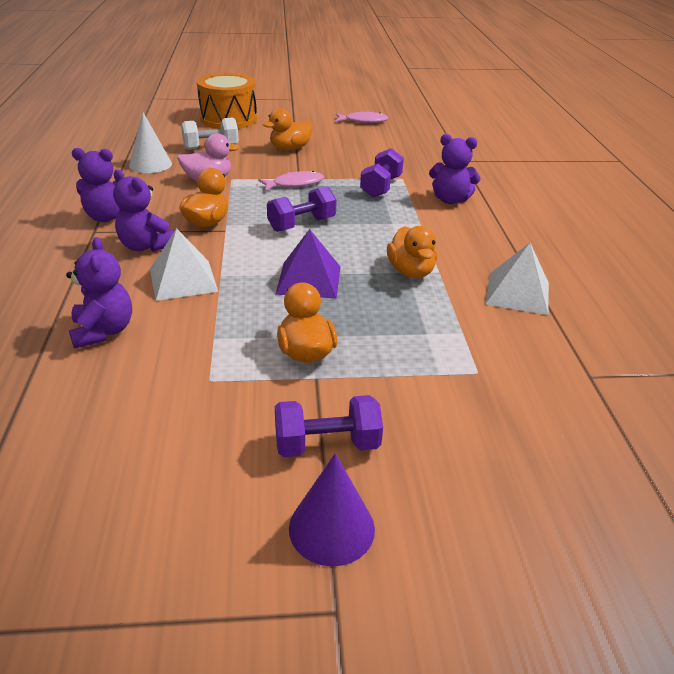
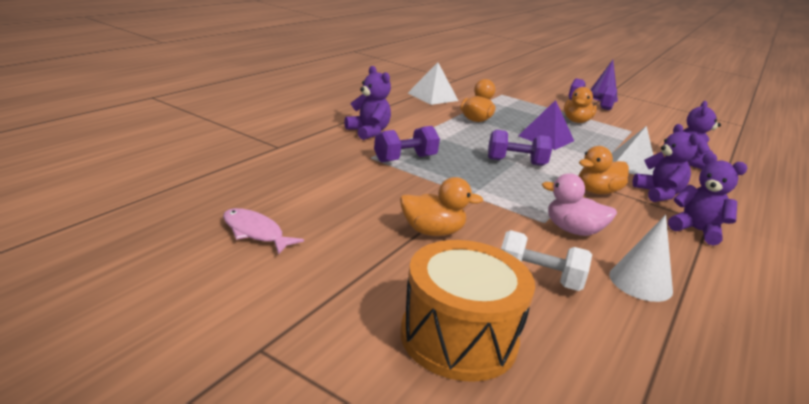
camera: 145 degrees left, 10 degrees down
pink fish [258,171,324,190] -> none

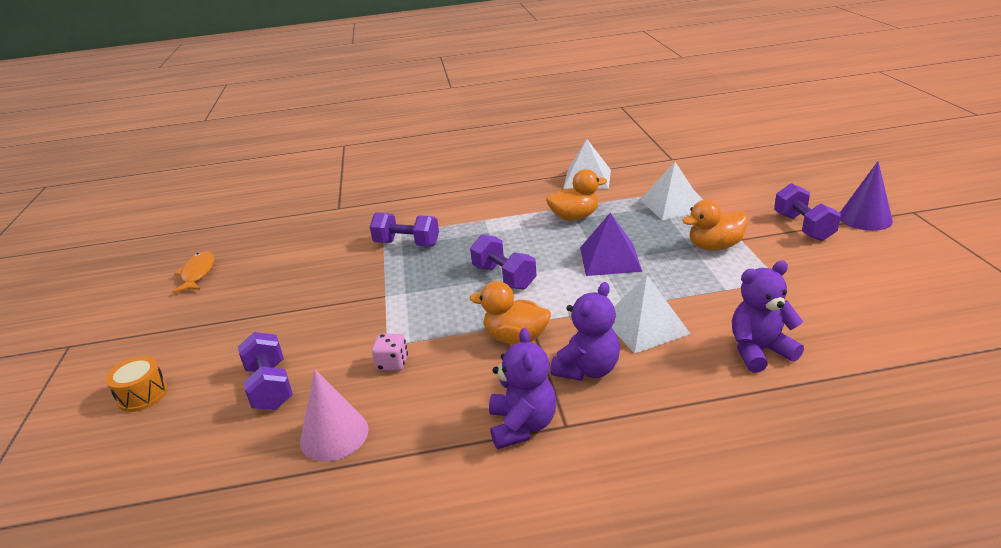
camera: 55 degrees right, 5 degrees up
pink fish [223,208,304,255] -> orange fish [172,251,214,293]
purple teddy bear [344,66,391,140] -> none
orange duck [400,177,483,236] -> none
orange drum [400,240,535,382] -> orange drum [106,356,168,412], size x0.49
white dumbbell [501,230,592,291] -> purple dumbbell [238,332,293,410]
pink duck [542,173,617,236] -> pink dice [372,334,408,371]
white cone [609,215,673,302] -> pink cone [300,369,368,461]
none -> white pyramid [640,162,701,220]

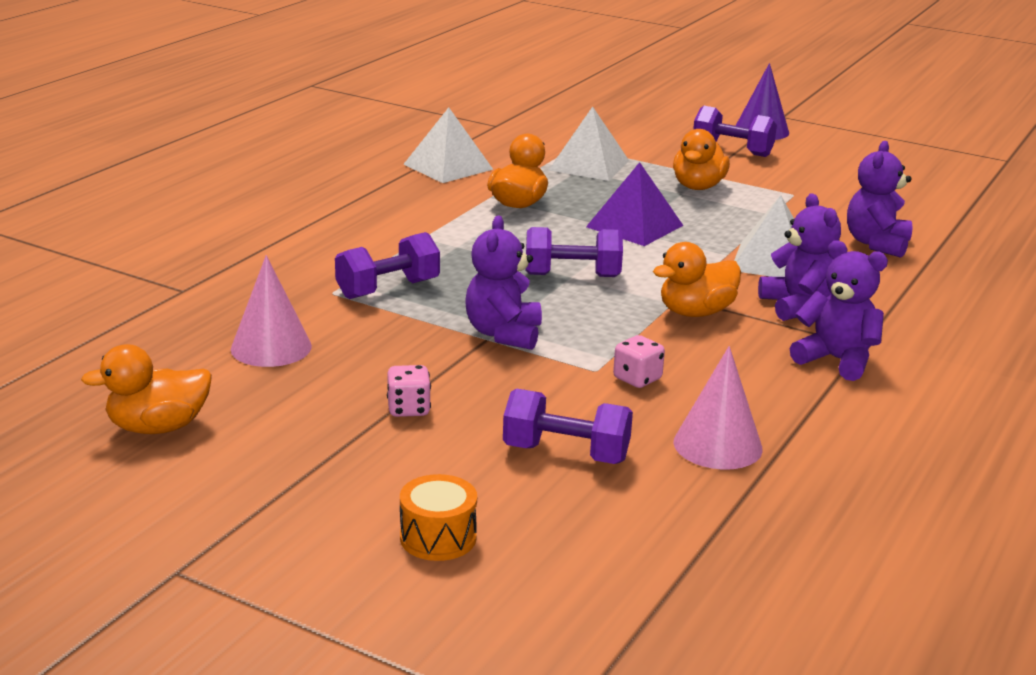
camera: 55 degrees left, 5 degrees down
orange fish [172,251,214,293] -> orange duck [81,344,212,434]
none -> pink cone [231,255,312,367]
none -> pink dice [387,365,431,417]
none -> purple teddy bear [465,216,542,350]

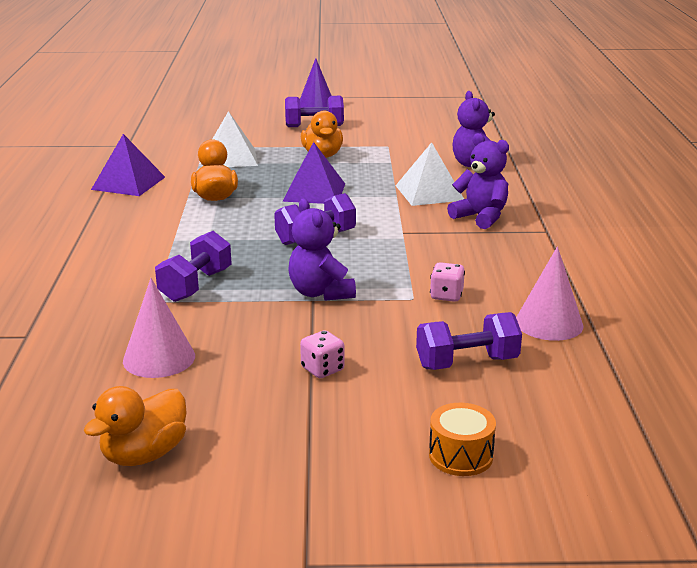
camera: 30 degrees left, 0 degrees up
white pyramid [403,107,493,183] -> purple pyramid [91,134,165,196]
orange duck [653,242,741,317] -> none
purple teddy bear [790,241,888,381] -> none

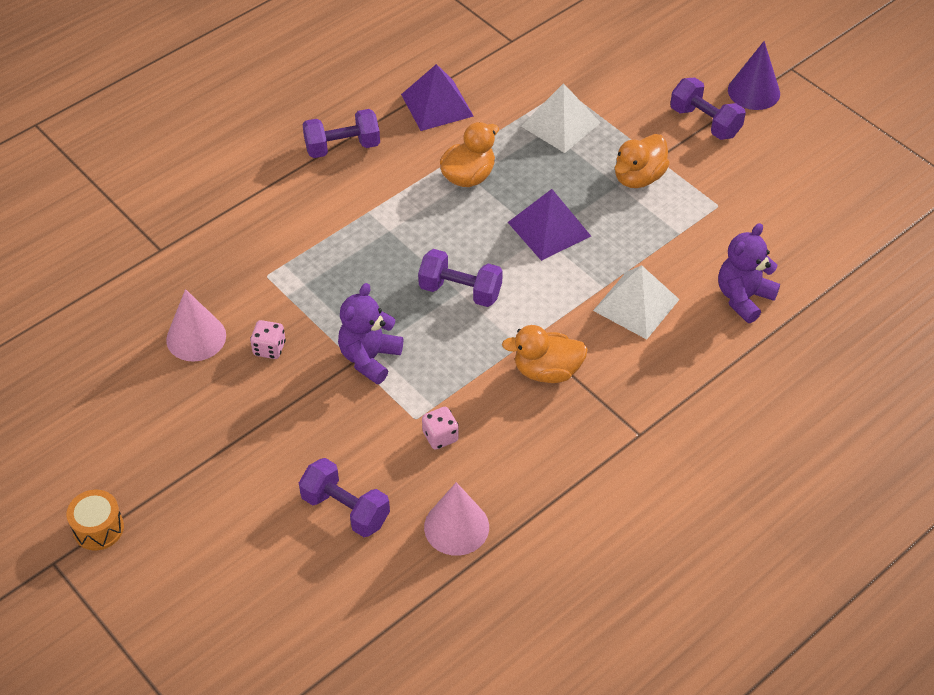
camera: 50 degrees right, 25 degrees up
orange duck [84,386,187,466] -> orange duck moved to [502,325,588,383]
purple dumbbell [155,231,232,302] -> purple dumbbell moved to [302,109,380,158]
pink dice [300,330,345,378] -> pink dice moved to [250,320,286,359]
orange drum [429,403,496,476] -> orange drum moved to [67,490,124,550]
purple teddy bear [447,133,509,229] -> none

